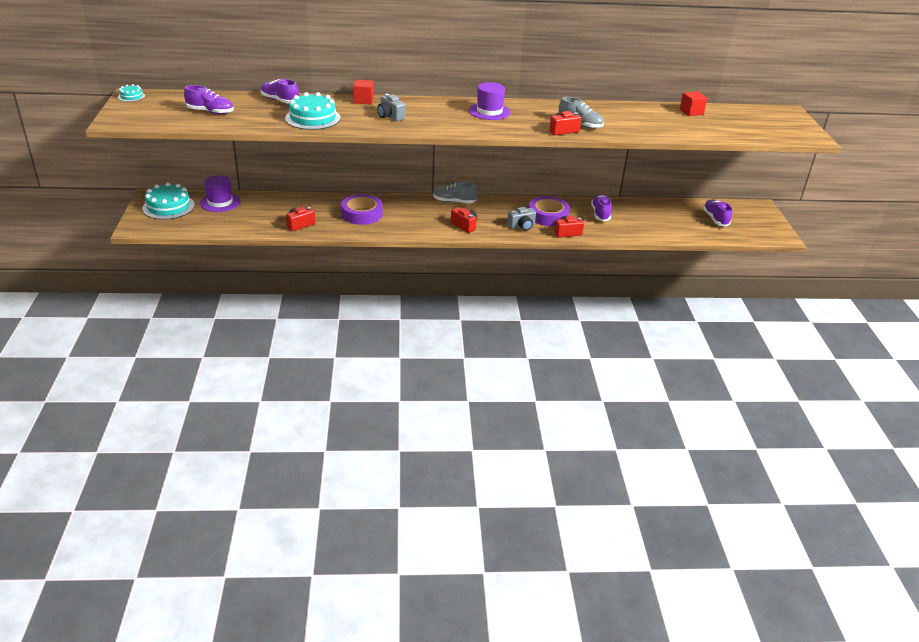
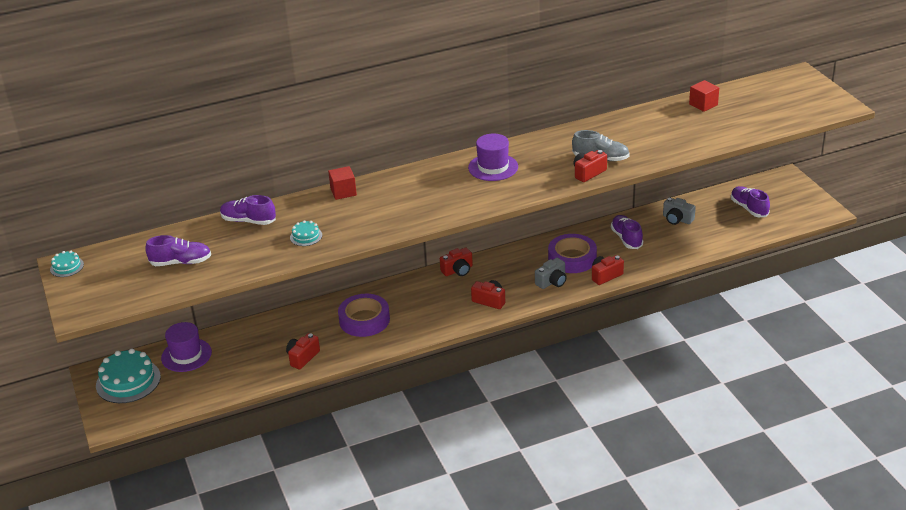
camera: 15 degrees left, 0 degrees up
turquoise cake [285,92,341,130] -> turquoise cake [290,220,322,246], size x0.49
grey camera [377,94,405,121] -> grey camera moved to [663,198,696,225]
grey shoe [433,182,477,203] -> red camera [440,248,473,276]

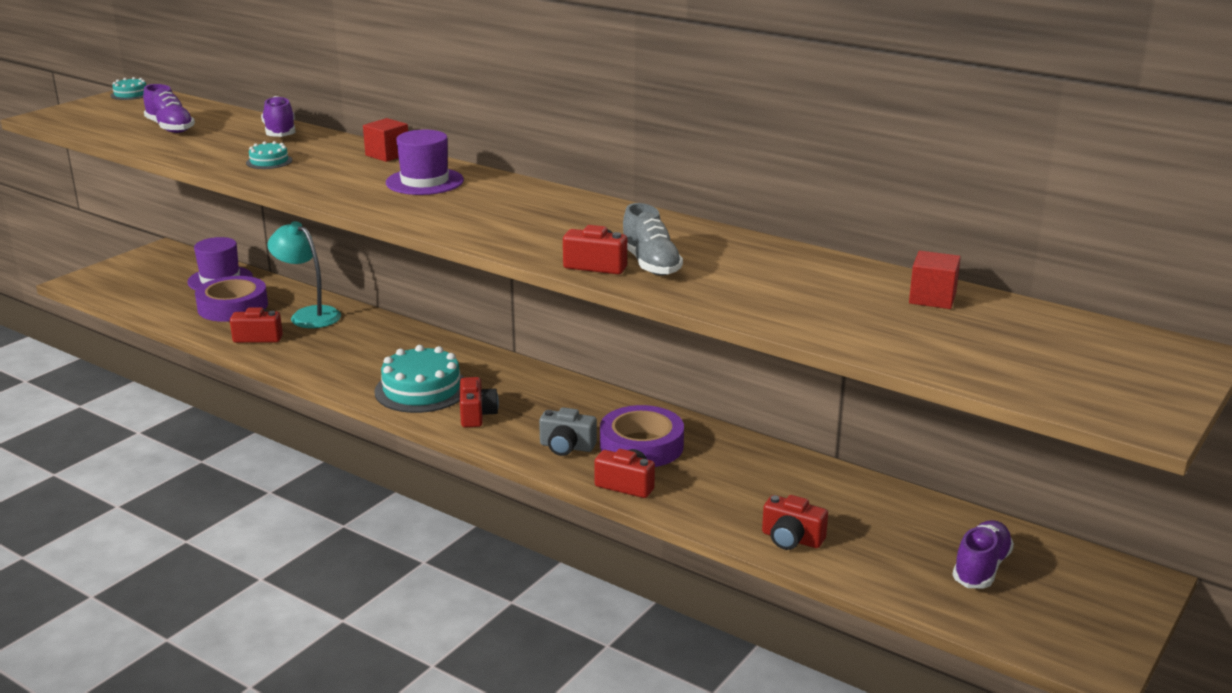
camera: 55 degrees right, 10 degrees down
turquoise cake [96,348,161,403] -> turquoise cake moved to [374,345,465,413]
purple tape [338,294,390,337] -> purple tape moved to [195,276,268,322]
red camera [440,248,473,276] -> red camera moved to [762,495,828,550]
purple hat [468,134,518,181] -> purple hat moved to [386,130,464,195]
purple shoe [611,215,643,249] -> none
grey camera [663,198,696,225] -> none
none -> turquoise lamp [267,221,341,328]

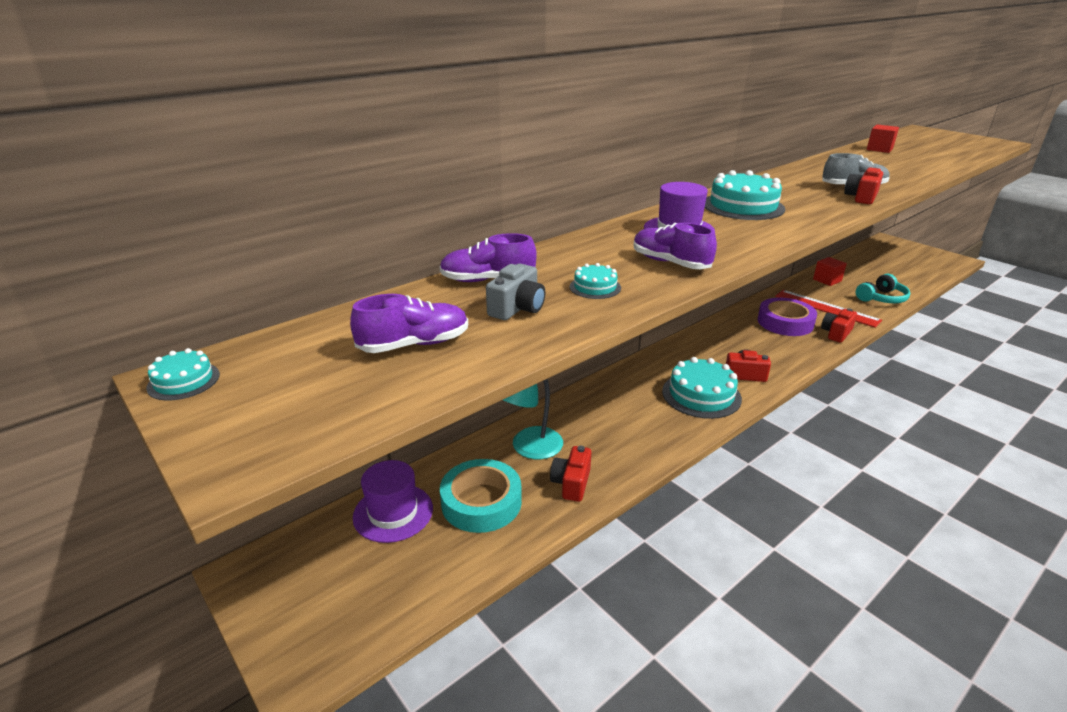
camera: 75 degrees left, 5 degrees up
purple tape [195,276,268,322] -> turquoise tape [440,459,522,533]
red cube [363,118,408,162] -> red cube moved to [813,257,847,286]
grey camera [539,407,597,456] -> grey camera moved to [486,264,545,320]
red camera [762,495,828,550] -> turquoise headphones [856,274,910,303]
purple shoe [953,520,1014,588] -> purple shoe moved to [634,223,717,269]
none -> turquoise cake [705,170,785,220]
none -> red ruler [775,290,882,328]

